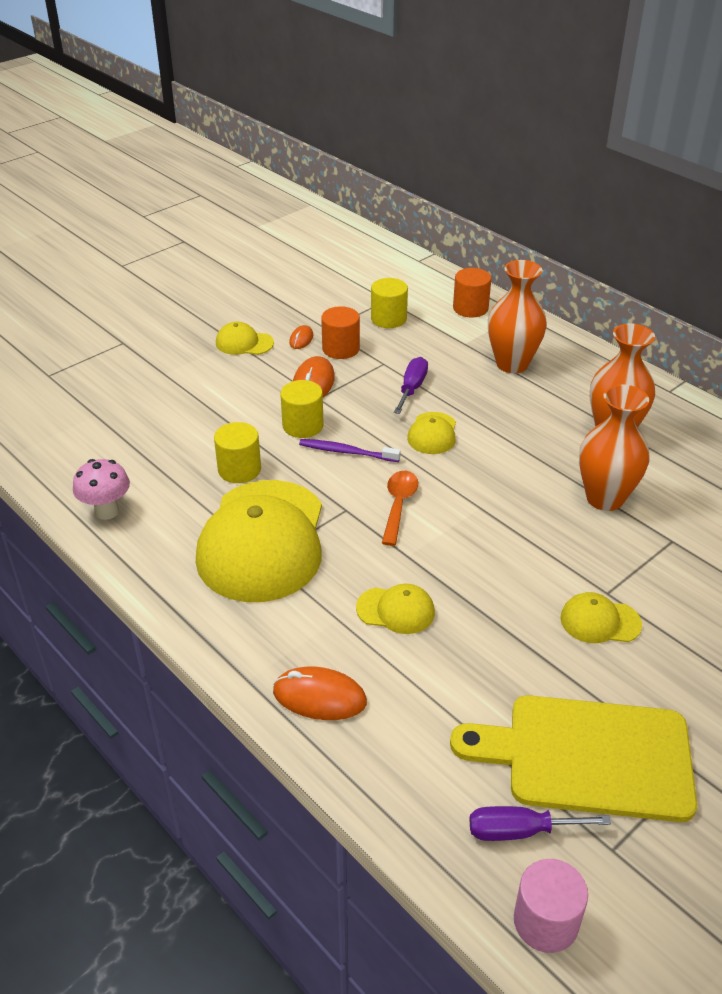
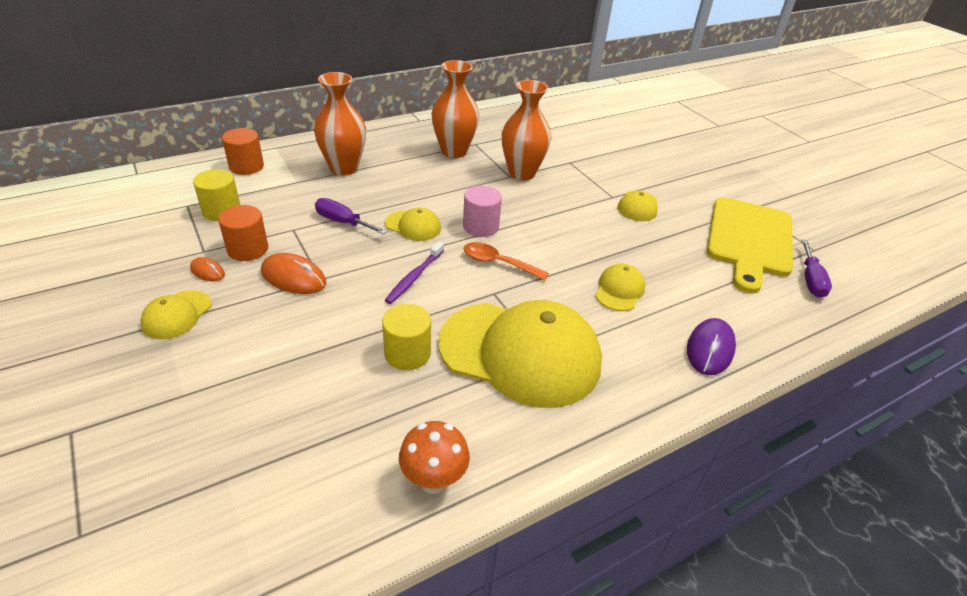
camera: 80 degrees left, 0 degrees up
pink mushroom [73,459,130,520] -> orange mushroom [399,421,470,494]
orange mouse [273,667,367,720] -> purple mouse [687,318,736,375]
yellow cylinder [280,380,324,438] -> none
pink cylinder [514,859,588,953] -> pink cylinder moved to [463,185,502,237]

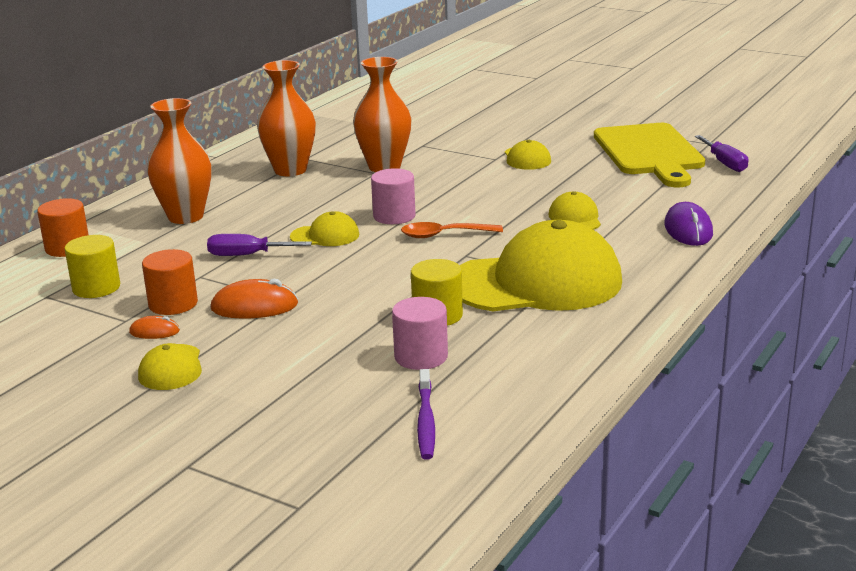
camera: 25 degrees left, 15 degrees down
purple toothbrush [385,241,444,304] -> purple toothbrush moved to [417,369,435,460]
orange mushroom [399,421,470,494] -> none
none -> pink cylinder [392,297,448,370]

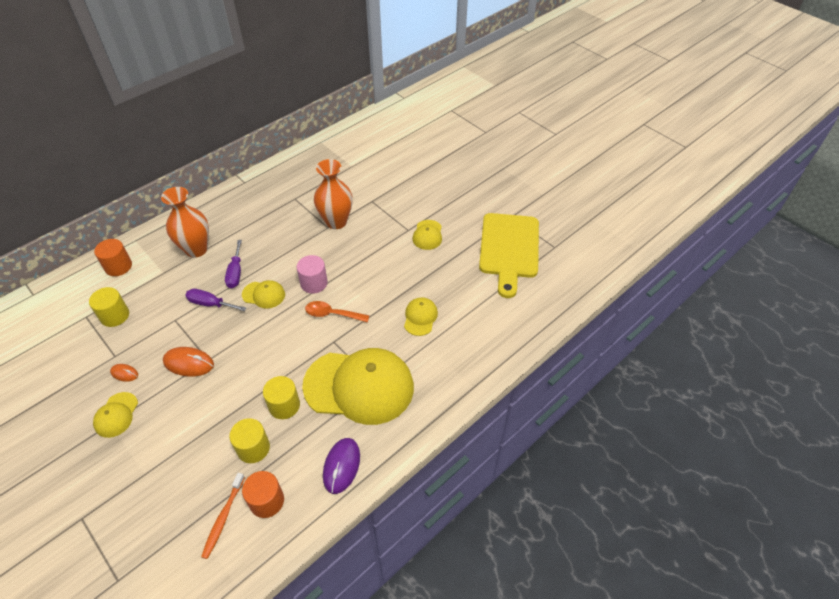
camera: 15 degrees right, 25 degrees up
orange cylinder [142,249,198,315] -> orange cylinder moved to [242,471,284,518]
orange vase [257,60,316,176] -> none
pink cylinder [392,297,448,370] -> yellow cylinder [229,418,270,463]
purple toothbrush [417,369,435,460] -> orange toothbrush [201,473,245,559]
purple mouse [664,202,713,246] -> purple mouse moved to [323,438,360,494]
purple screwdriver [695,135,749,172] -> purple screwdriver moved to [225,240,242,288]

